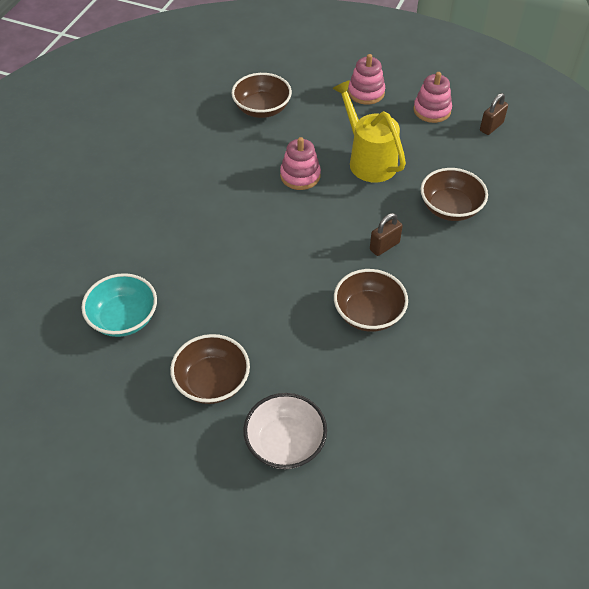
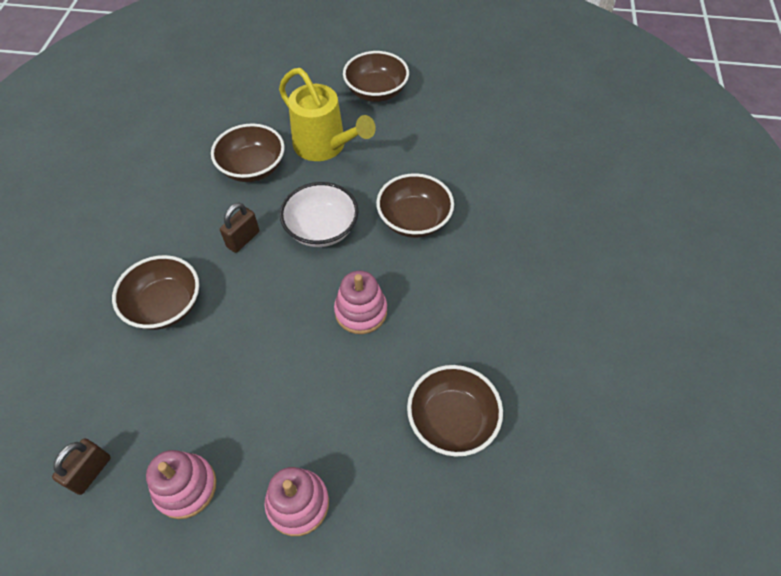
camera: 165 degrees right, 5 degrees up
turquoise bowl [81,273,157,337] -> none
white bowl [243,393,327,469] -> white bowl moved to [280,182,359,247]
yellow watering can [332,80,406,182] -> yellow watering can moved to [279,68,376,161]
none -> brown bowl [376,173,454,238]

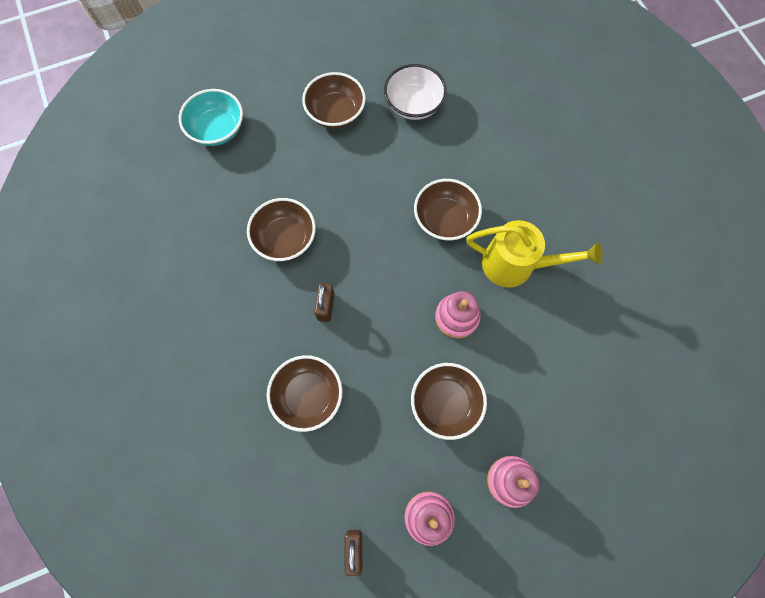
camera: 30 degrees left, 15 degrees up
yellow watering can [279,68,376,161] -> yellow watering can moved to [466,220,603,288]
white bowl [280,182,359,247] -> white bowl moved to [384,64,447,120]
brown bowl [407,365,503,457] -> brown bowl moved to [411,363,487,440]
none -> turquoise bowl [179,89,243,146]

